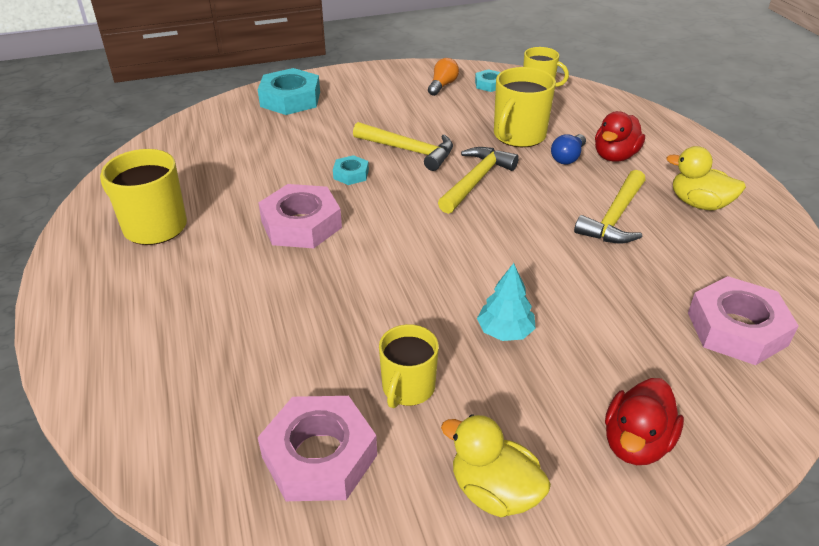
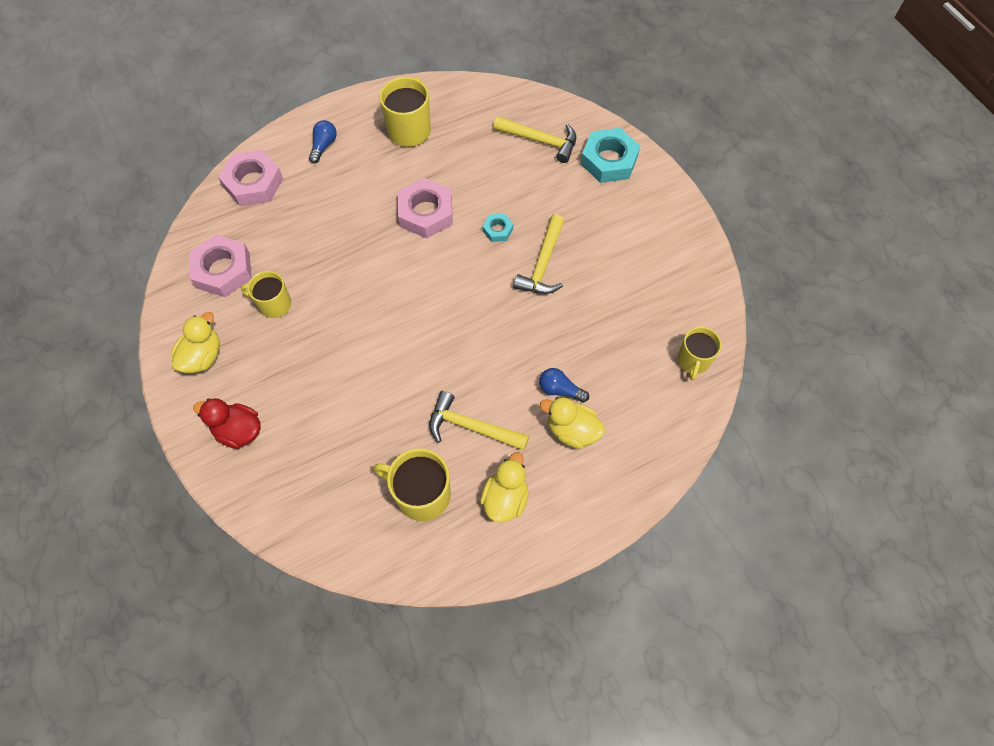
camera: 80 degrees right, 25 degrees up
orange light bulb [428,58,459,96] -> none
yellow hammer [438,147,519,214] -> yellow hammer moved to [493,116,576,163]
turquoise nut [475,69,500,92] -> none
turquoise tree [477,263,536,341] -> none
yellow mug [494,67,556,147] -> yellow mug moved to [374,448,451,521]
red duck [595,111,645,162] -> yellow duck [540,397,605,449]
pink nut [688,276,799,365] -> pink nut moved to [218,150,283,206]
none -> blue light bulb [309,120,337,164]

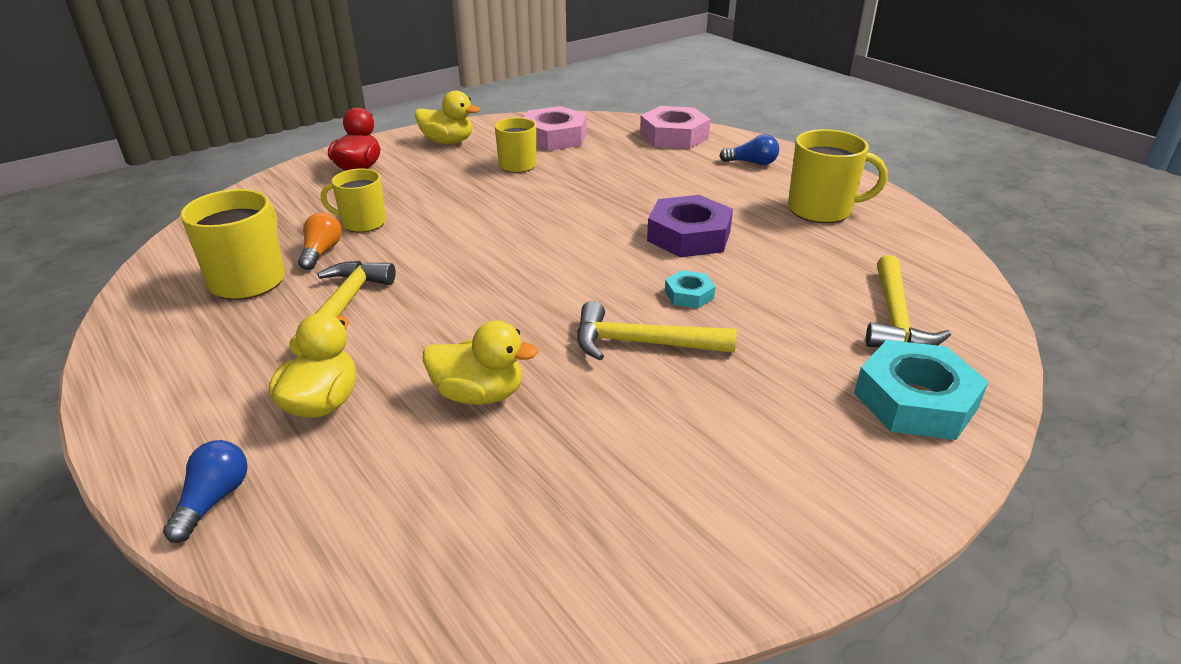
camera: 80 degrees right, 30 degrees down
pink nut [398,178,453,238] -> purple nut [647,195,733,257]
yellow duck [480,452,529,523] -> yellow duck moved to [423,320,539,405]
blue light bulb [539,368,589,403] -> blue light bulb moved to [163,440,248,543]
yellow mug [677,327,721,380] -> yellow mug moved to [321,169,386,232]
none -> orange light bulb [298,212,342,270]

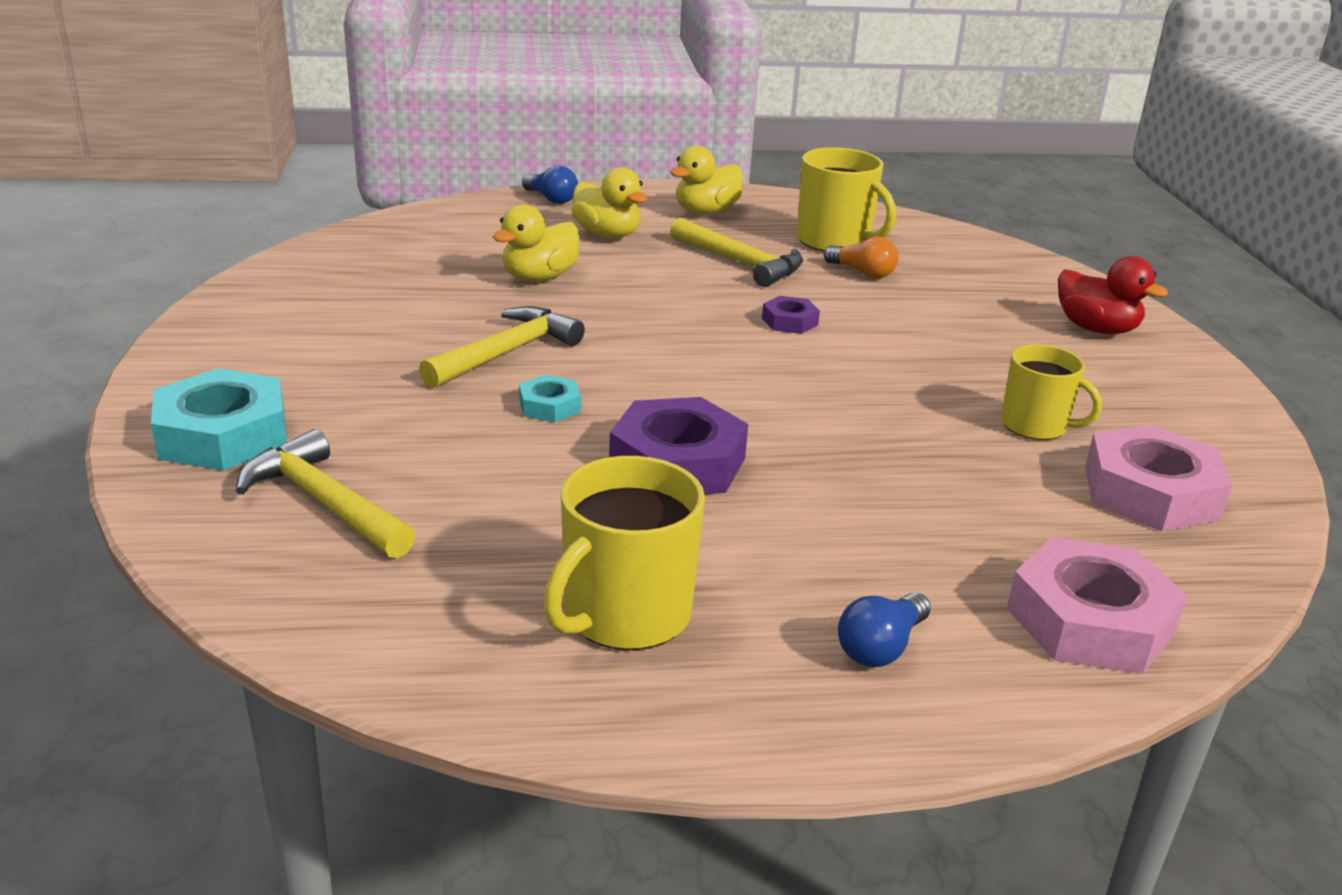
camera: 120 degrees right, 5 degrees down
yellow mug [321,169,386,232] -> none
yellow duck [415,91,480,144] -> yellow duck moved to [670,146,743,214]
none -> purple nut [762,296,820,334]

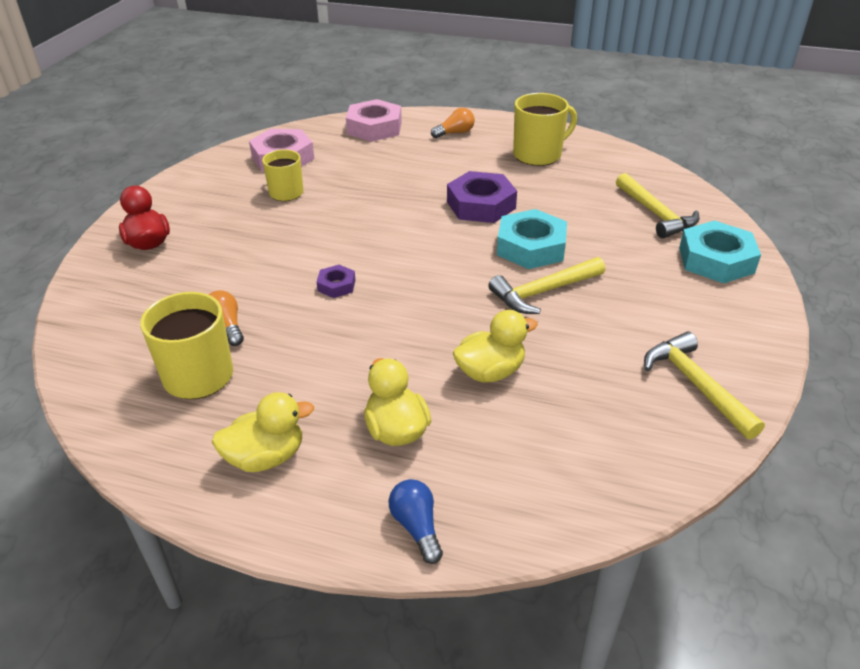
camera: 155 degrees left, 10 degrees up
turquoise nut [519,375,581,422] -> turquoise nut [497,209,567,269], size x1.98
yellow hammer [670,218,803,287] -> yellow hammer moved to [644,332,765,440]
blue light bulb [838,592,931,667] -> orange light bulb [431,108,475,138]

